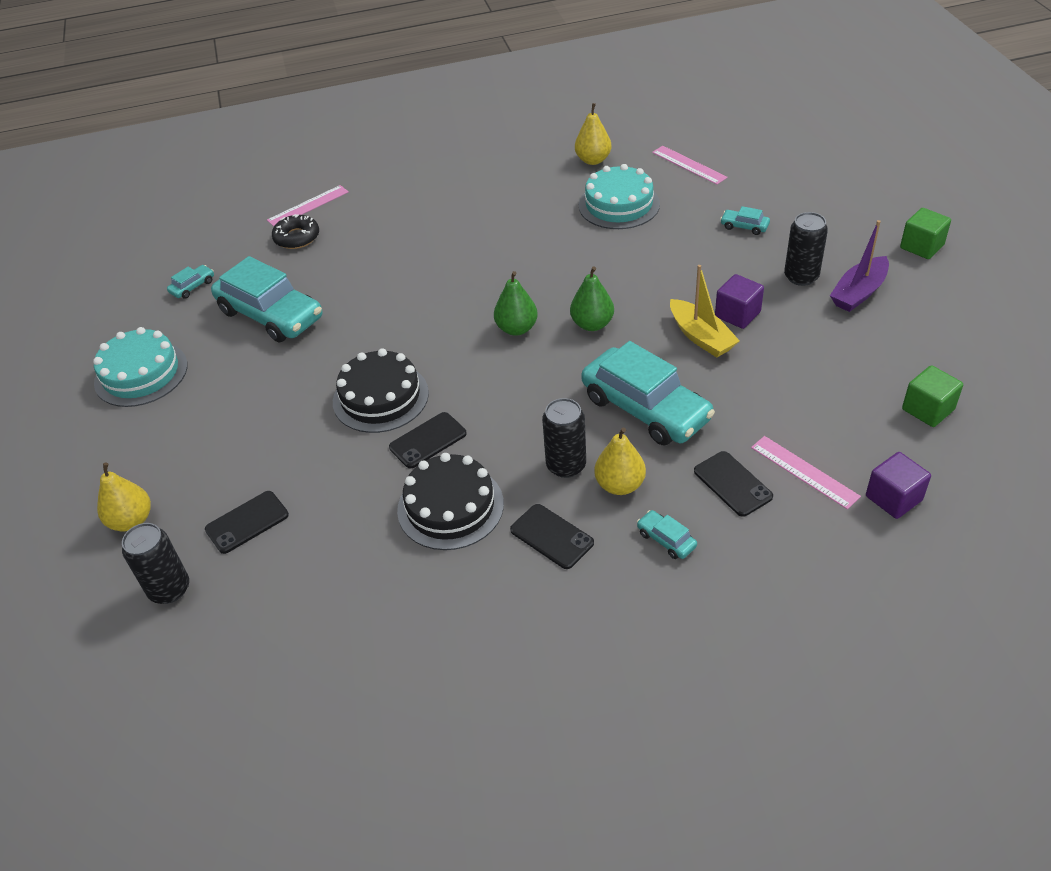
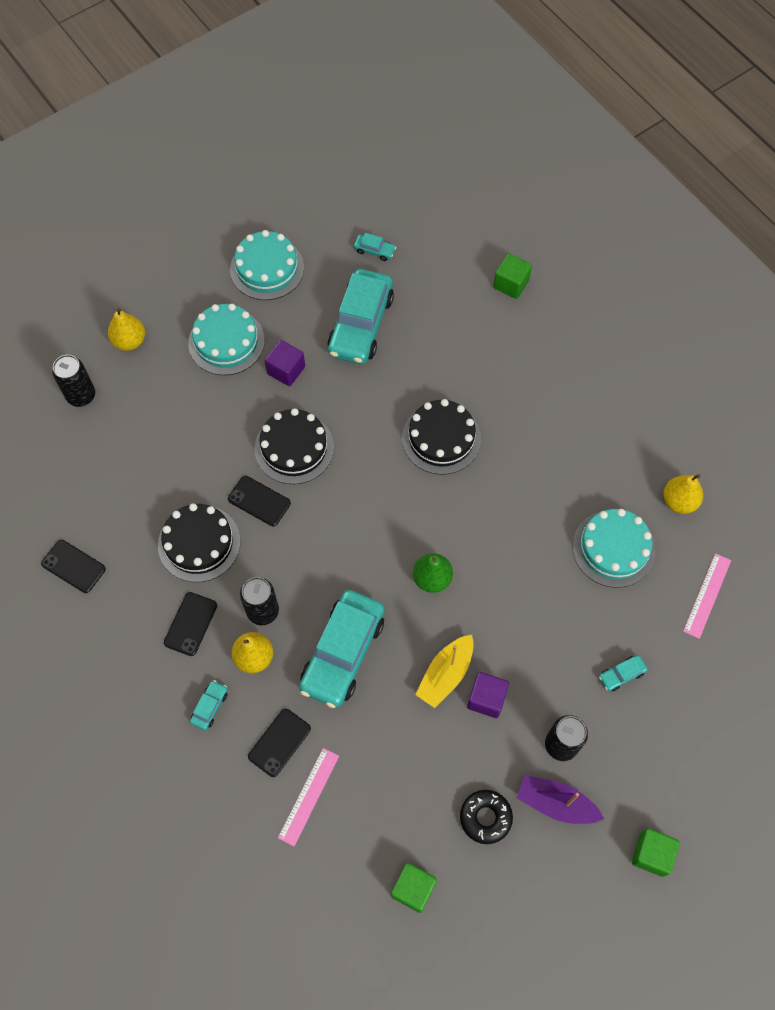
camera: 65 degrees right, 20 degrees up
black phone [205,491,289,554] -> black phone moved to [41,540,106,593]
pink ruler [267,185,349,226] -> green cube [493,254,532,299]
black donut [272,214,319,249] -> black donut moved to [460,790,513,844]
green pear [494,271,538,336] -> none
turquoise car [720,206,770,235] -> turquoise car turned 120 degrees counterclockwise [599,655,648,691]
purple cube [866,452,931,519] -> purple cube moved to [264,340,305,386]
none -> turquoise cake [188,304,265,375]
none -> black cake [402,399,481,475]

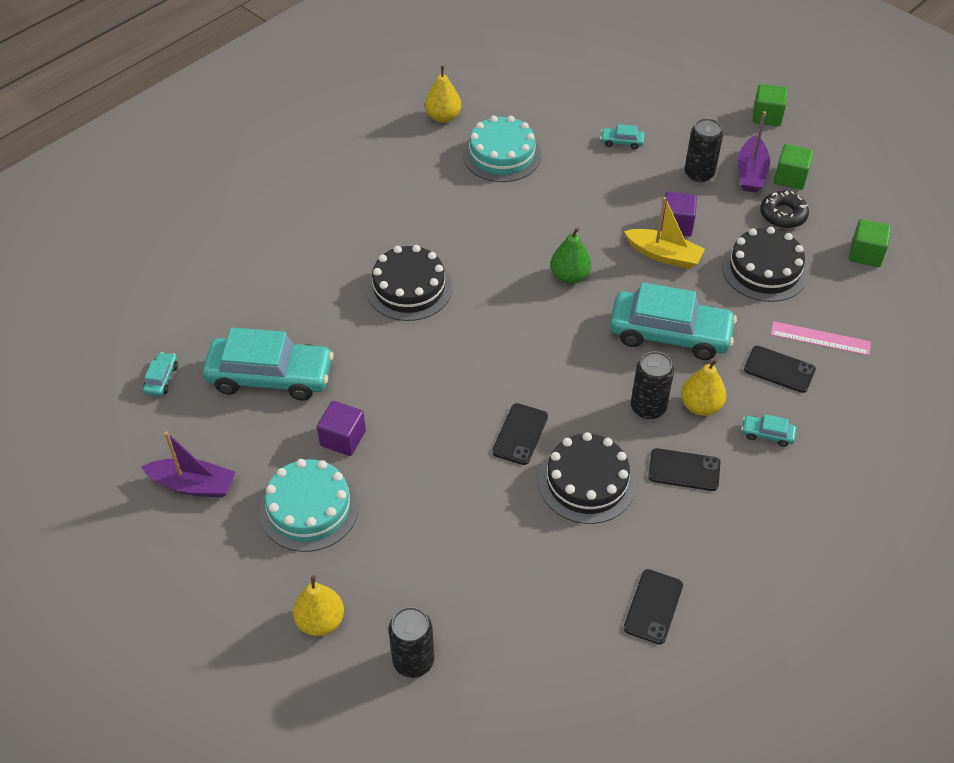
camera: 100 degrees left, 15 degrees down
turquoise cake [230,230,304,300] -> purple boat [141,432,235,498]
black cake [254,408,334,484] -> black cake moved to [722,227,808,302]
green cube [493,254,532,299] -> green cube moved to [774,144,814,190]
turquoise car [599,655,648,691] -> turquoise car turned 135 degrees clockwise [600,124,644,150]
pink ruler [683,553,731,639] -> none

